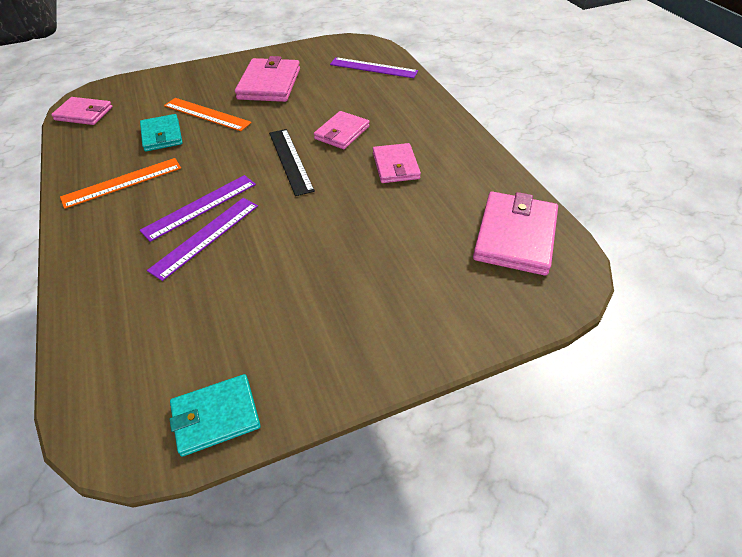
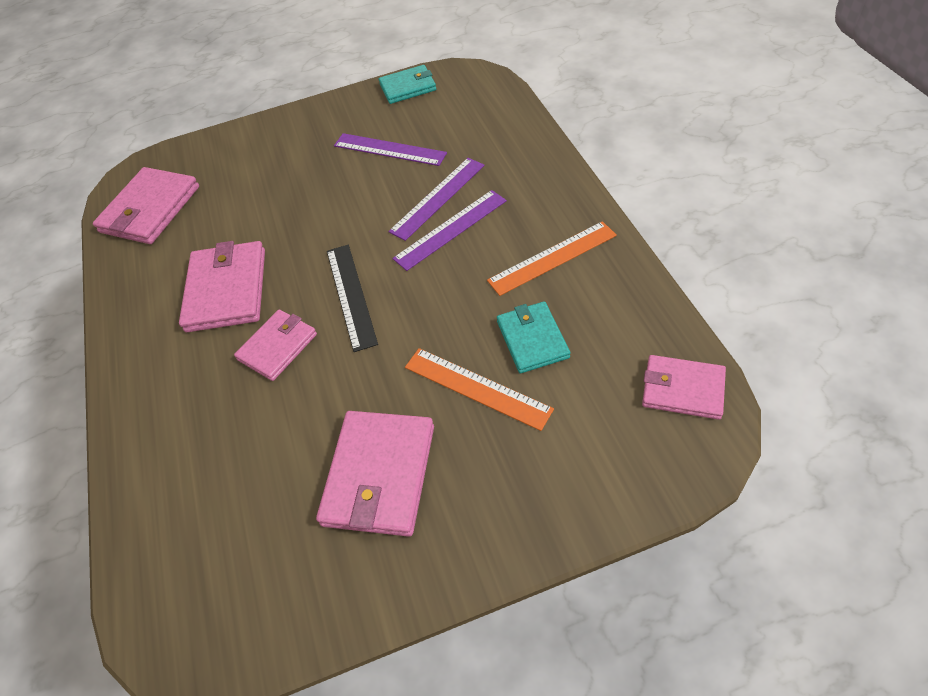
camera: 170 degrees left, 5 degrees up
purple ruler [330,57,418,78] -> purple ruler moved to [334,133,447,166]
pink wallet [373,143,421,183] -> pink wallet [179,241,265,332], size x1.56

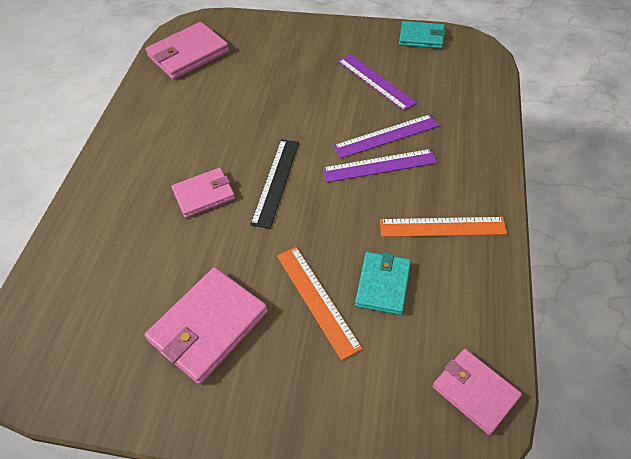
camera: 25 degrees right, 0 degrees up
pink wallet [179,241,265,332] -> none

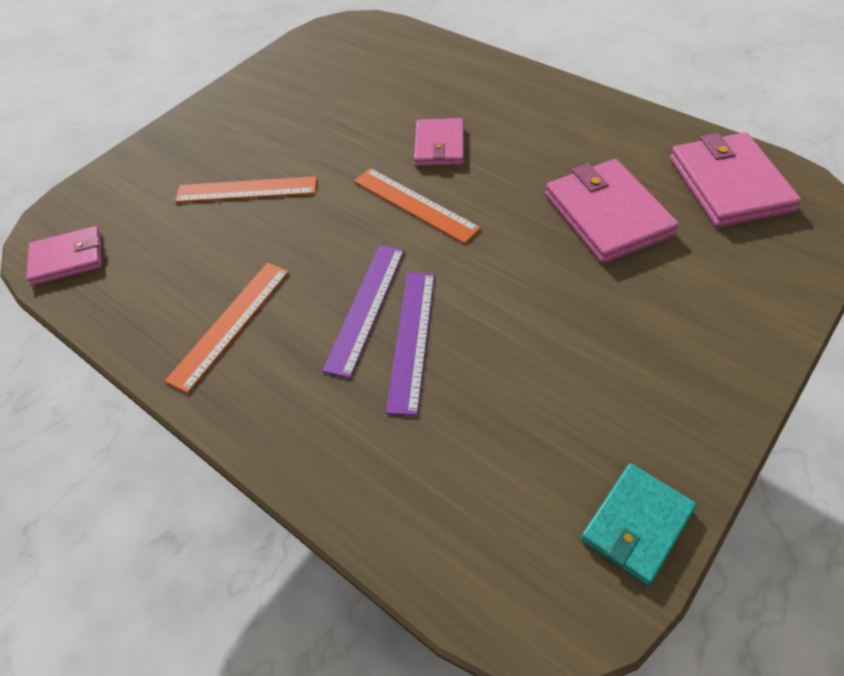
camera: 120 degrees right, 0 degrees up
pink wallet [145,268,268,384] -> pink wallet moved to [545,159,679,264]
black ruler [250,139,299,229] -> orange ruler [354,168,481,244]
purple ruler [338,54,417,111] -> none
turquoise wallet [355,252,411,315] -> none

